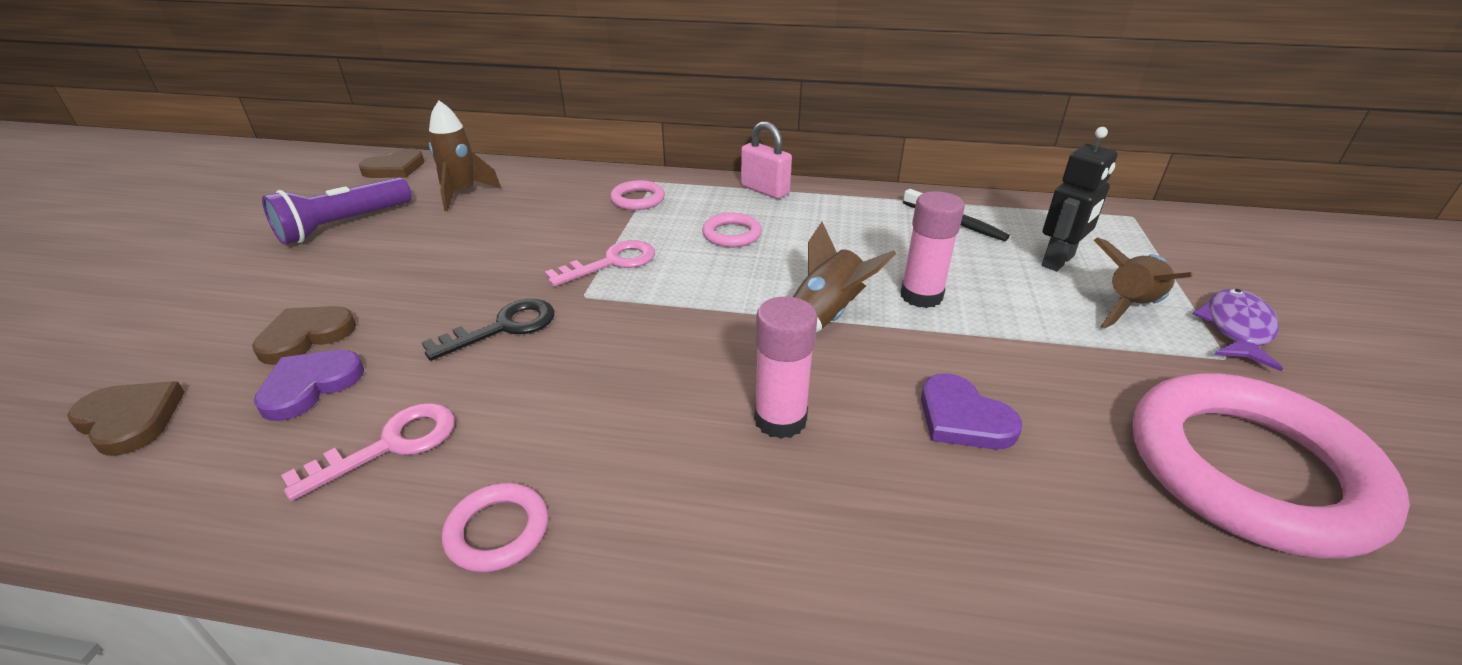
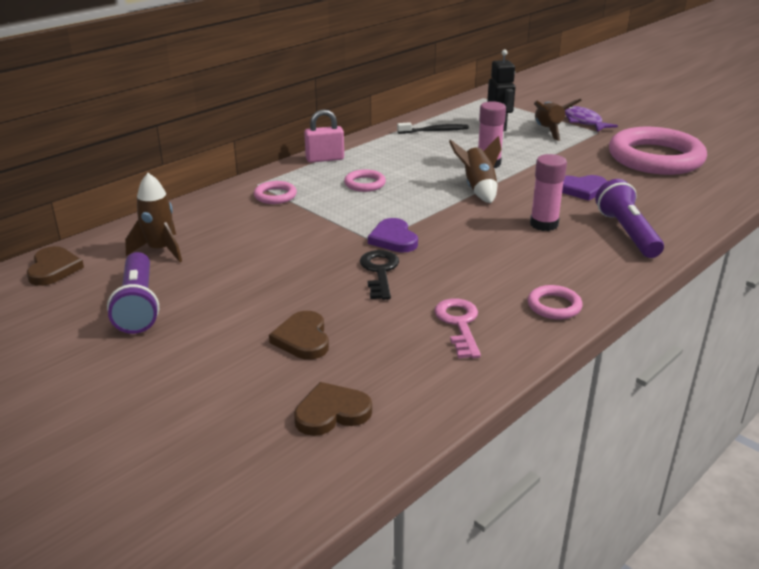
camera: 55 degrees left, 5 degrees down
purple heart [254,350,364,421] -> purple heart moved to [368,218,418,253]
pink key [545,240,655,286] -> none
none -> purple flashlight [595,179,664,258]

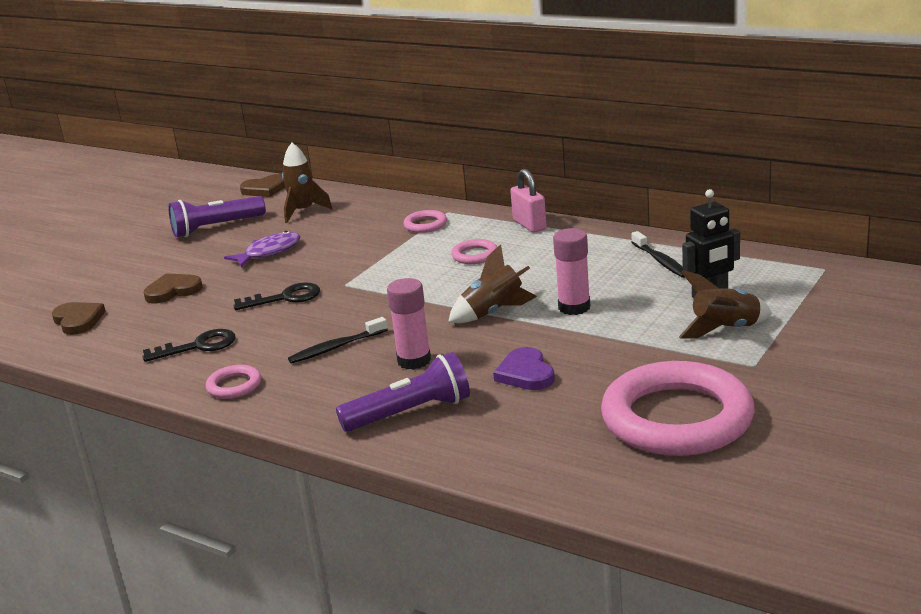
camera: 80 degrees right, 5 degrees down
purple heart [368,218,418,253] -> none
pink key [434,298,481,358] -> black key [142,329,236,362]
purple fish [565,106,618,132] -> purple fish moved to [224,231,301,268]
none -> black toothbrush [288,317,388,364]

